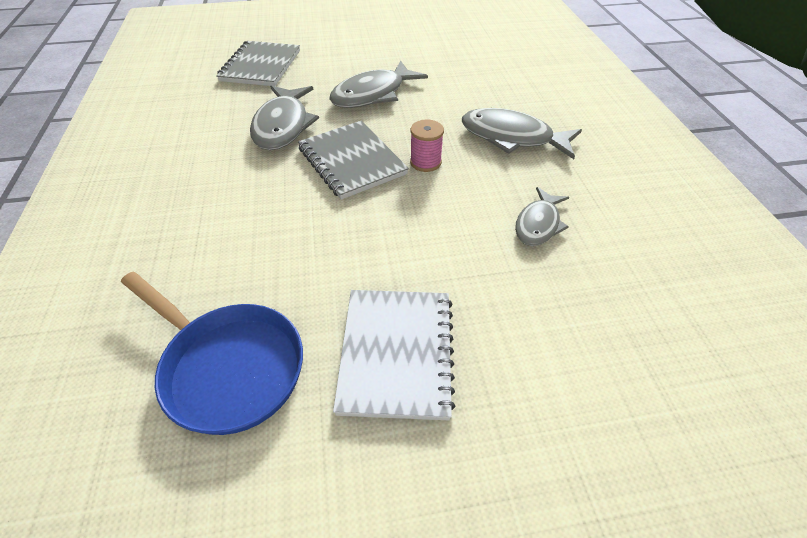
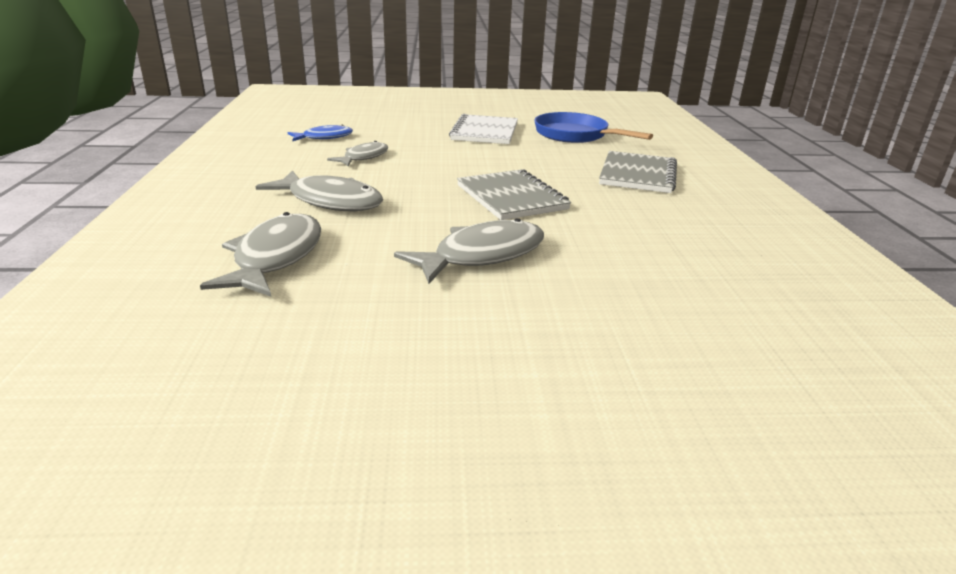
camera: 175 degrees left, 20 degrees down
grey notebook [216,41,300,86] -> grey notebook moved to [599,151,677,193]
grey fish [250,86,319,150] -> grey fish moved to [200,212,321,296]
pink spool [410,120,444,172] -> none
none -> blue fish [288,124,353,141]

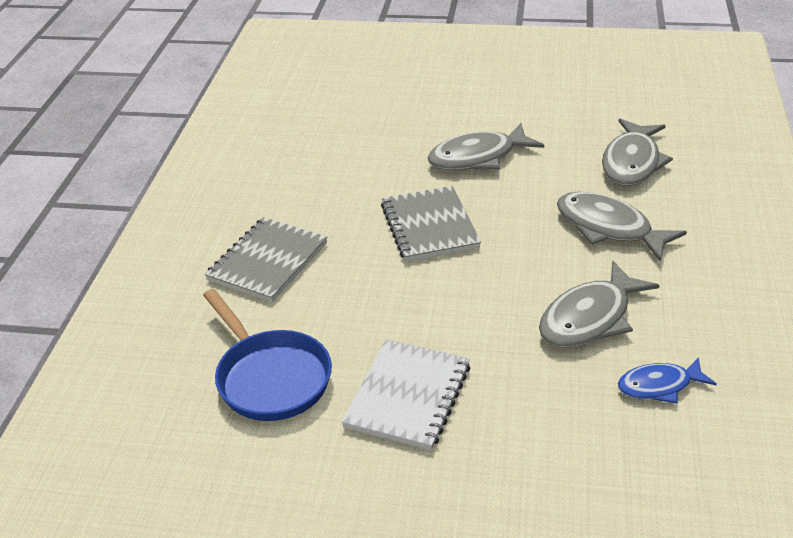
camera: 165 degrees left, 10 degrees up
grey fish [327,141,388,166] -> grey fish [539,261,660,348], size x1.63

